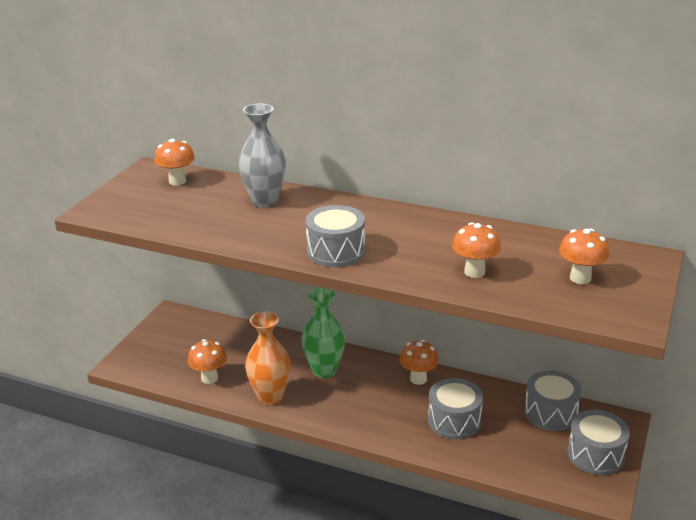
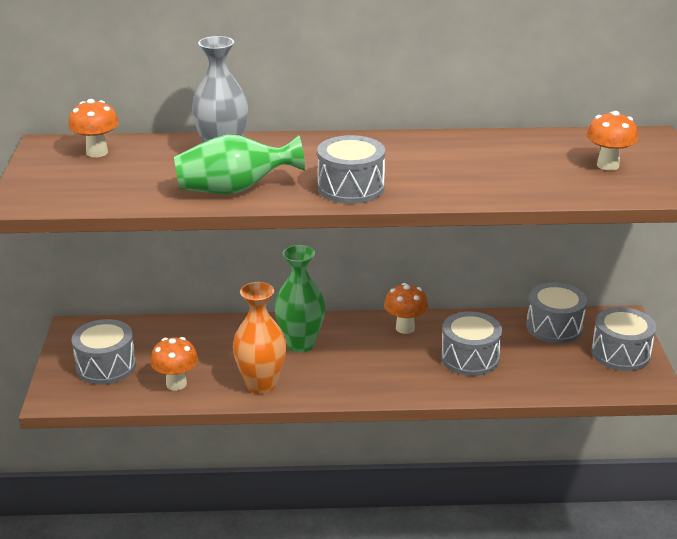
camera: 25 degrees left, 0 degrees up
orange mushroom [452,222,501,278] -> none
none -> grey drum [72,319,136,385]
none -> green vase [174,135,305,194]

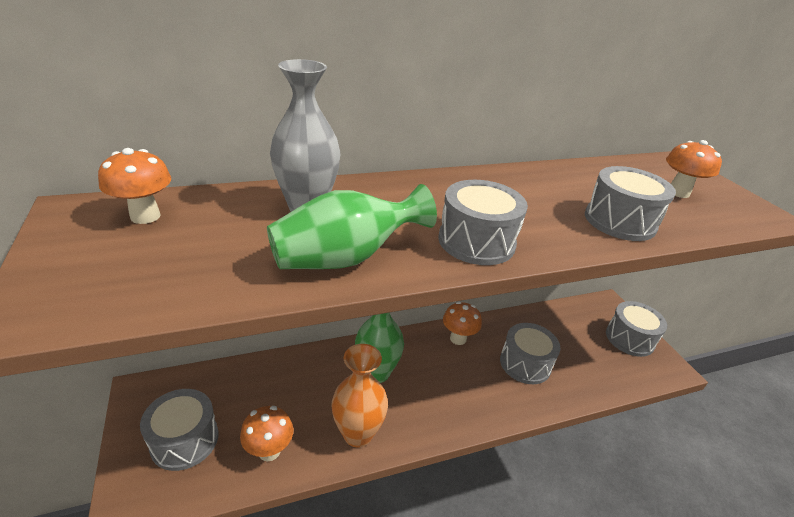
camera: 20 degrees left, 5 degrees up
grey drum [526,283,587,344] -> grey drum moved to [585,166,676,241]

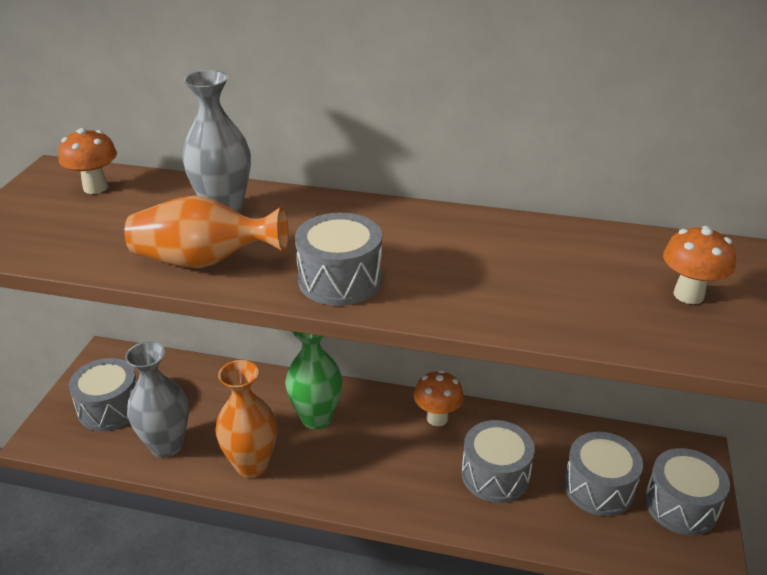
camera: 35 degrees right, 0 degrees up
orange mushroom [240,406,293,462] -> grey vase [125,342,189,458]
green vase [267,184,437,269] -> orange vase [125,195,288,268]
grey drum [585,166,676,241] -> grey drum moved to [564,432,643,516]

